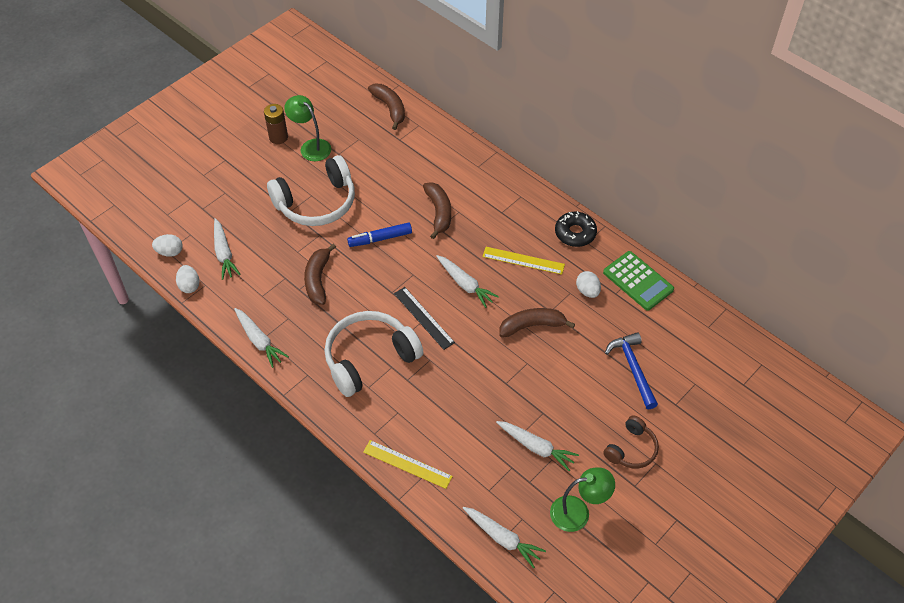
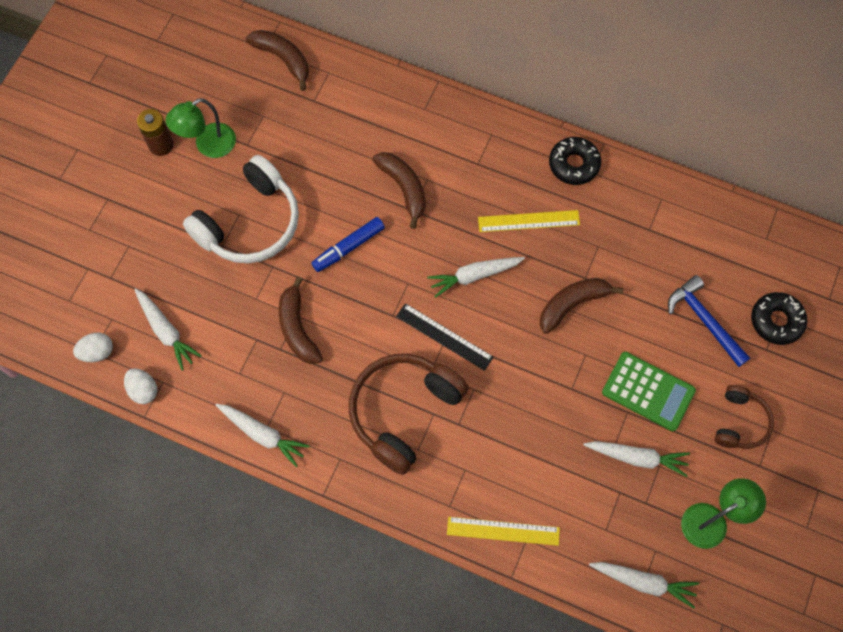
camera: 20 degrees left, 15 degrees up
green lamp [284,95,331,161] -> green lamp turned 60 degrees counterclockwise [166,98,236,158]
white headphones [325,311,423,397] -> brown headphones [349,354,469,475]
white carrot [436,255,499,308] -> white carrot turned 135 degrees clockwise [427,257,525,298]
white egg [576,271,601,298] -> none
green calculator [603,251,674,311] -> green calculator moved to [602,352,696,431]
none -> black donut [751,292,807,345]

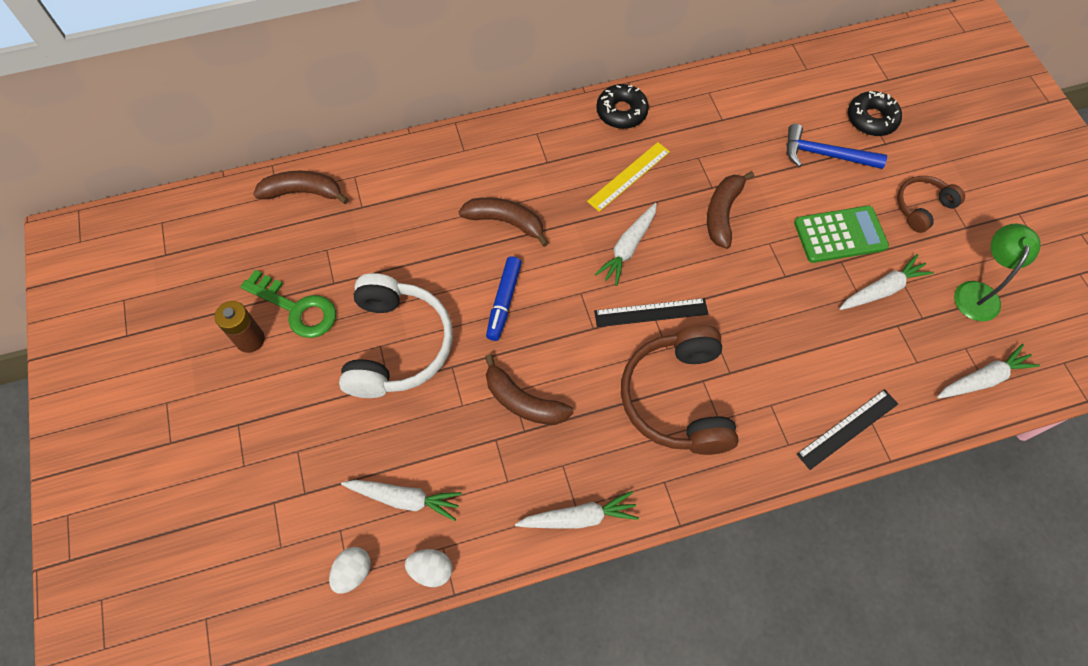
camera: 40 degrees left, 5 degrees down
green lamp [166,98,236,158] -> green key [240,270,336,338]
yellow ruler [447,517,560,546] -> black ruler [797,389,898,470]
brown headphones [715,385,774,449] -> brown headphones turned 105 degrees counterclockwise [897,176,965,233]

